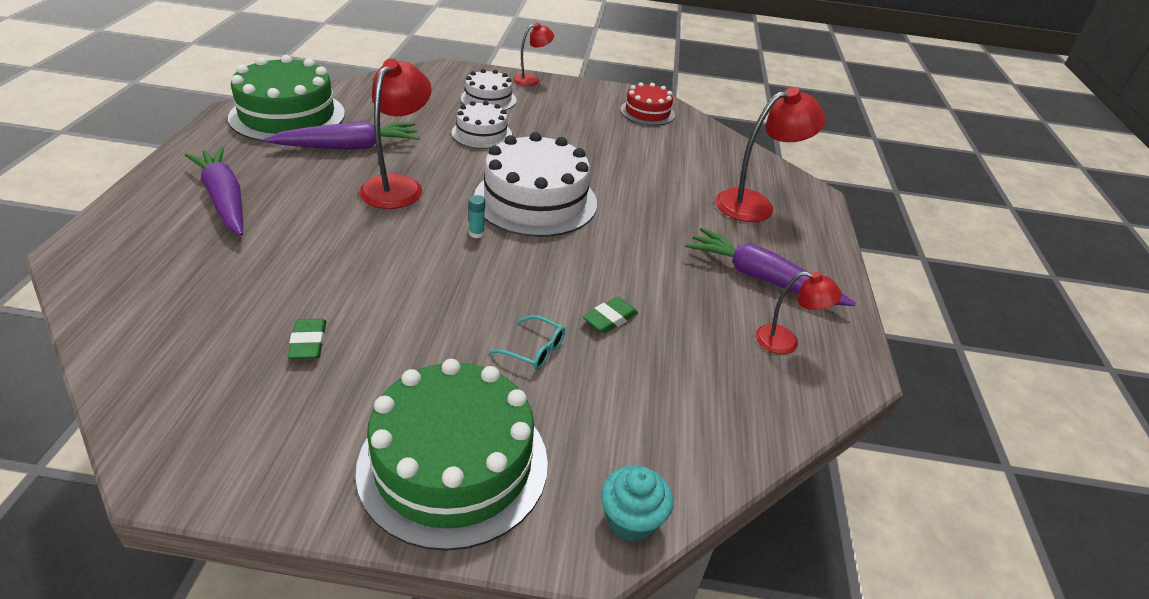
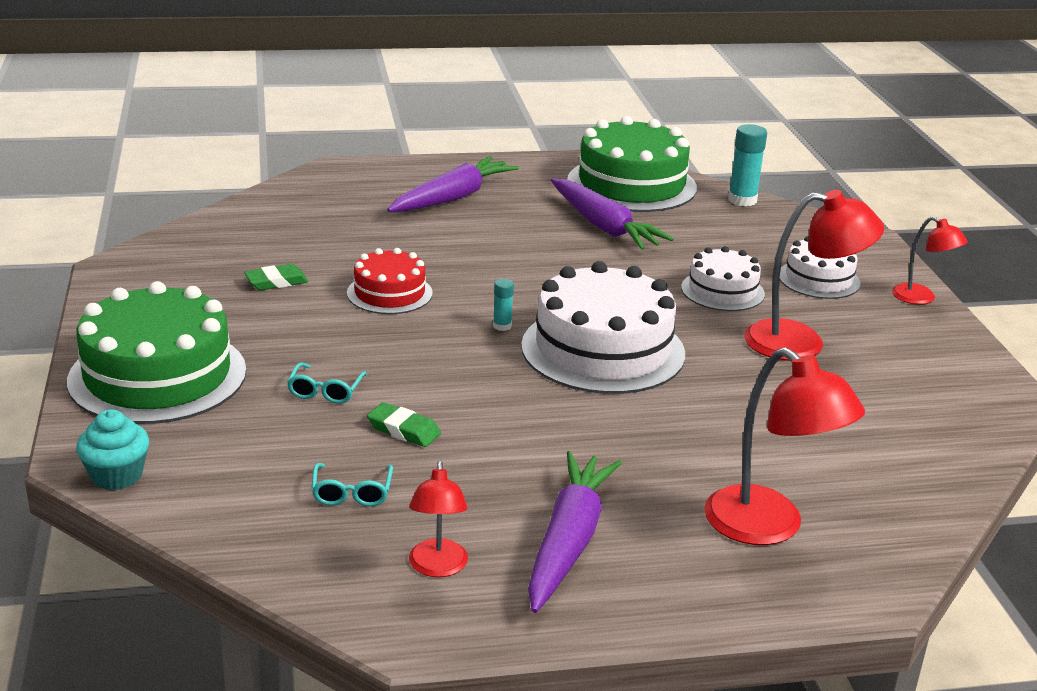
camera: 75 degrees right, 10 degrees down
red lamp [359,58,432,209] -> red lamp moved to [744,190,884,361]
red cake [620,82,675,126] -> red cake moved to [347,248,433,314]
none -> turquoise glasses [311,463,393,506]
none -> turquoise glue stick [728,124,767,206]

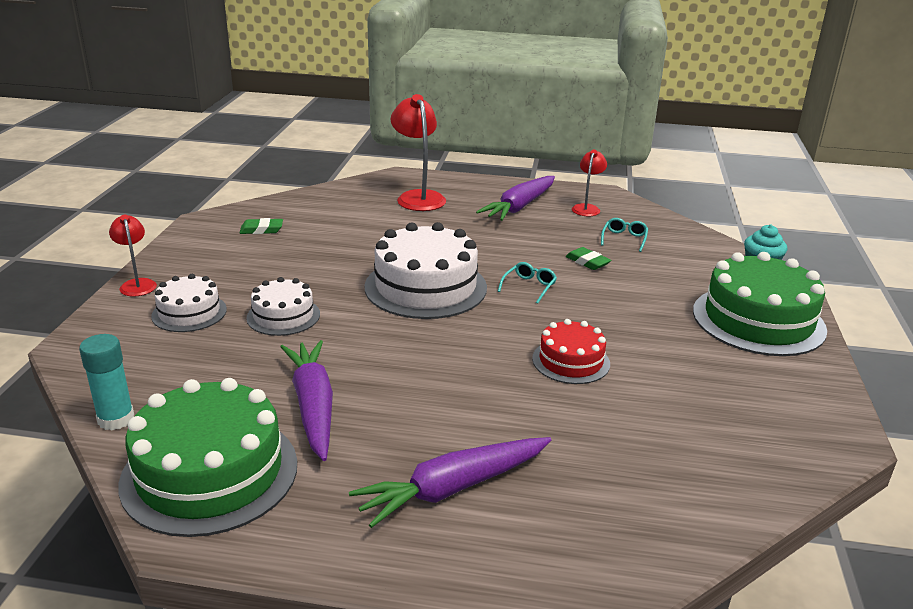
camera: 160 degrees left, 0 degrees up
green eraser [244,264,309,290] -> green eraser moved to [239,218,283,234]
turquoise glasses [287,362,367,404] -> turquoise glasses moved to [498,262,557,304]
turquoise glue stick [493,279,514,331] -> none
red lamp [744,190,884,361] -> none

